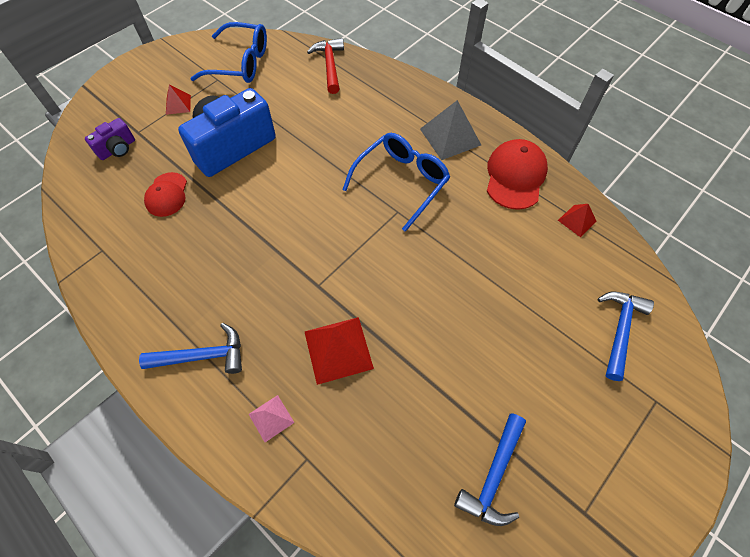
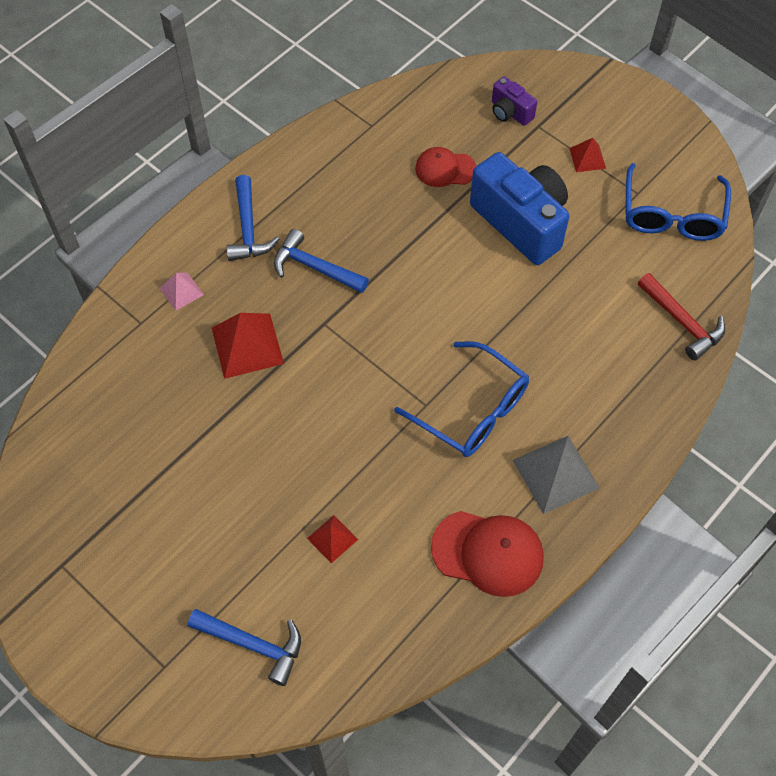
camera: 90 degrees right, 0 degrees up
red hammer [307,38,344,94] -> red hammer turned 60 degrees clockwise [638,273,725,360]
blue hammer [454,413,526,526] -> blue hammer moved to [274,229,369,293]
red pyramid [558,204,597,237] -> red pyramid moved to [307,515,358,563]

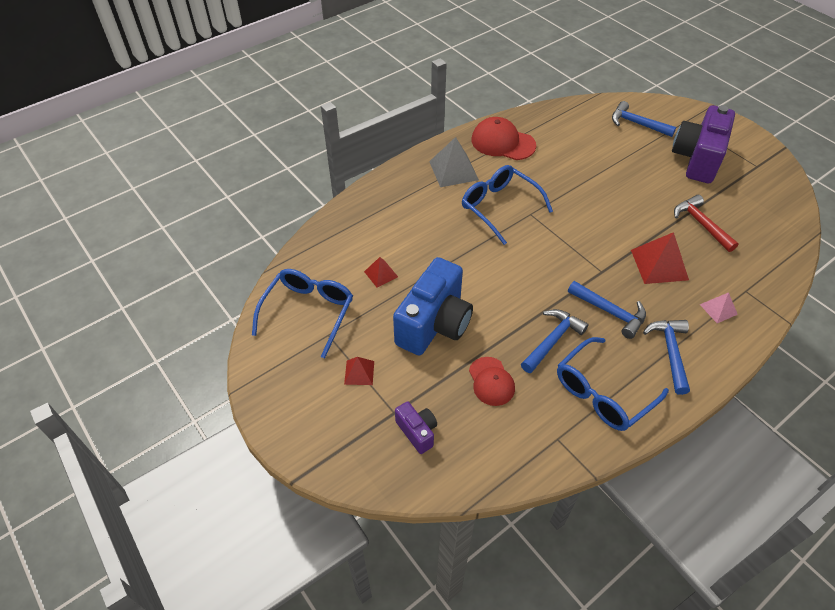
camera: 170 degrees left, 10 degrees down
red pyramid [307,515,358,563] -> red pyramid moved to [364,257,398,288]
red cap [415,147,476,187] -> red cap turned 60 degrees clockwise [469,357,515,406]
blue camera [470,152,569,265] -> blue camera turned 120 degrees counterclockwise [393,257,473,356]
red hammer [638,273,725,360] -> red hammer moved to [674,195,739,252]
none -> blue hammer [521,309,589,373]
none -> blue glasses [557,337,669,431]
none -> purple camera [672,105,735,183]

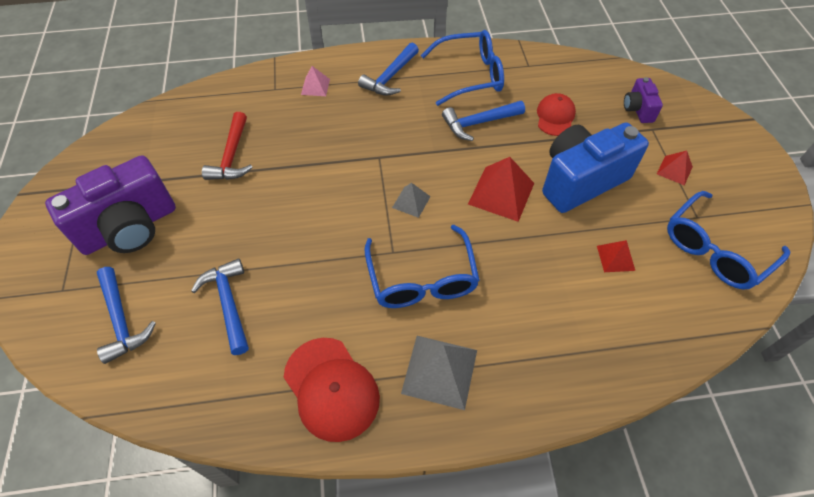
camera: 150 degrees left, 5 degrees up
blue hammer [568,281,646,339] -> blue hammer moved to [191,258,249,355]
red pyramid [631,232,689,284] -> red pyramid moved to [468,157,534,222]
none -> grey pyramid [392,183,431,218]

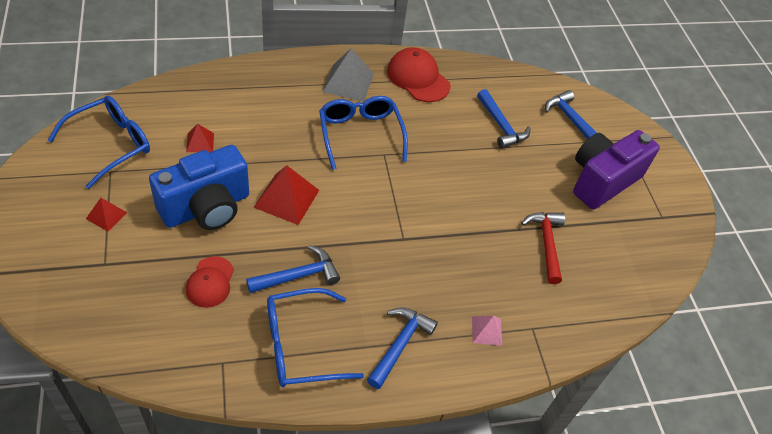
camera: 170 degrees right, 5 degrees down
grey pyramid [392,183,431,218] -> none
purple camera [624,77,663,123] -> none

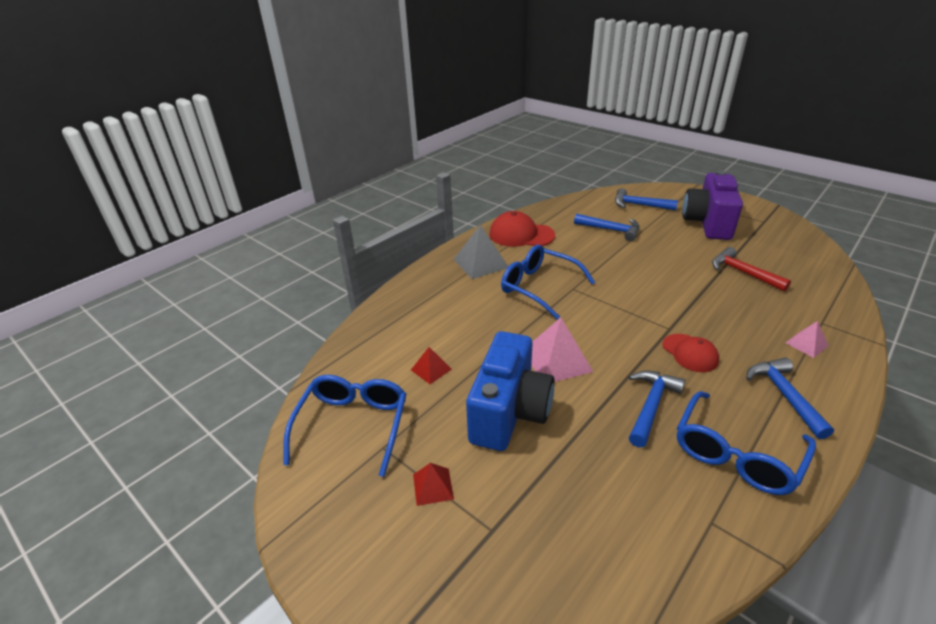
camera: 30 degrees left, 15 degrees down
red cap [186,256,234,308] -> red cap moved to [662,334,719,372]
red pyramid [253,165,319,225] -> pink pyramid [531,318,593,382]

